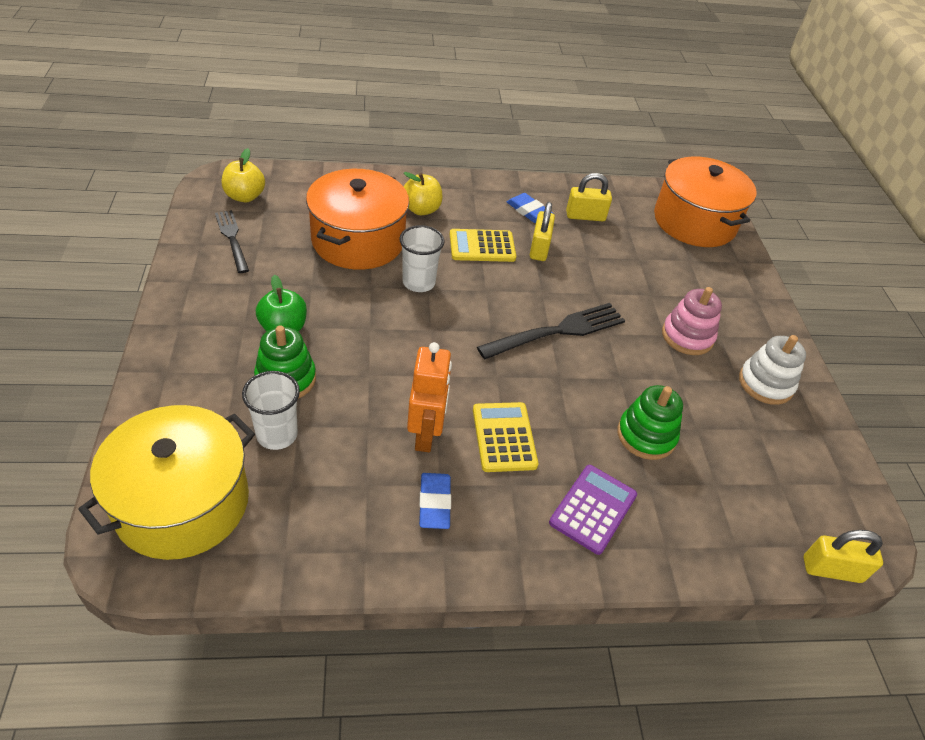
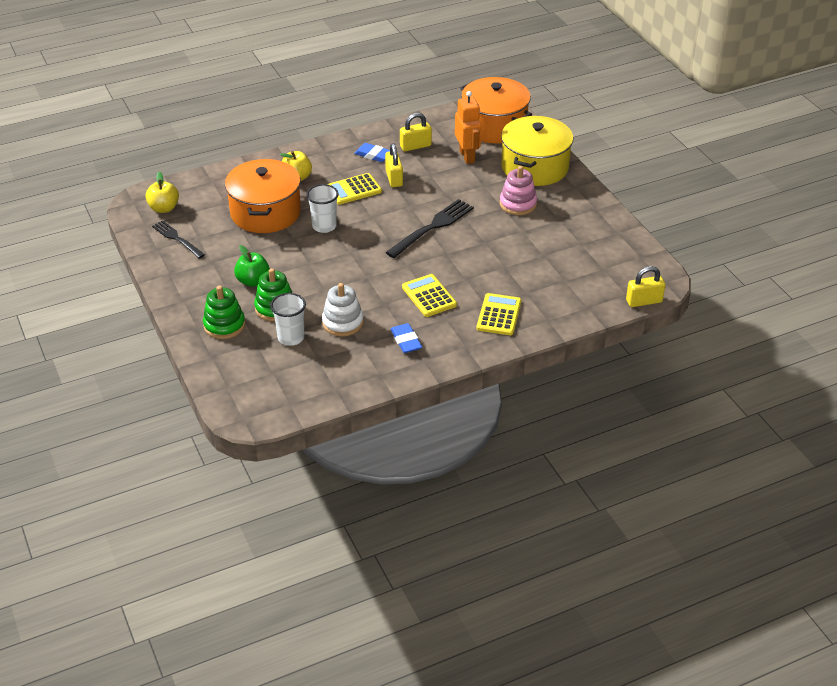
camera: 15 degrees left, 5 degrees down
yellow pot [78,405,255,560] -> yellow pot moved to [501,116,573,186]
orange robot [407,342,452,452] -> orange robot moved to [455,91,482,164]
purple calculator [549,465,637,555] -> yellow calculator [477,293,521,335]
green stacking toy [617,385,683,460] -> green stacking toy moved to [203,286,245,339]
white stacking toy [739,335,806,405] -> white stacking toy moved to [322,283,364,336]

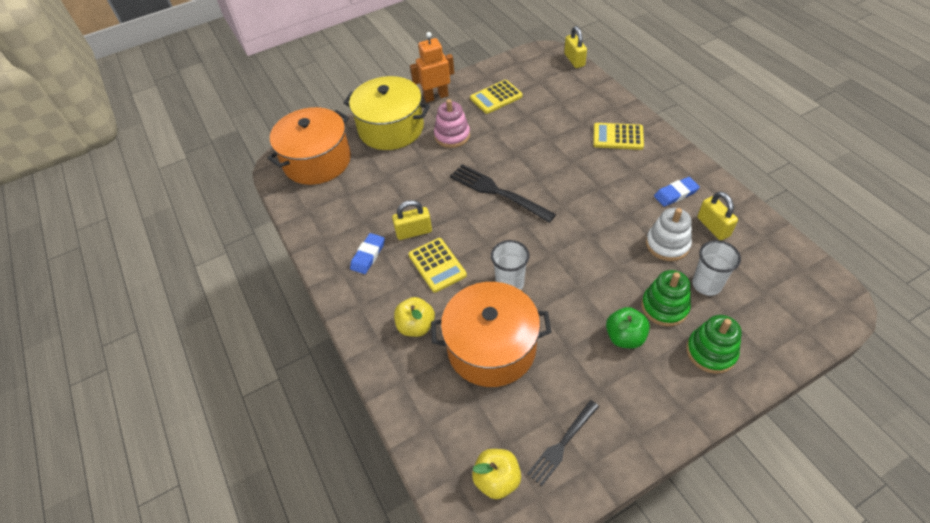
camera: 90 degrees left, 10 degrees up
yellow padlock [400,113,432,152] -> yellow padlock moved to [697,191,738,240]
yellow calculator [402,274,457,317] -> yellow calculator moved to [470,80,523,114]
orange robot [455,91,482,164] -> orange robot moved to [410,32,454,102]

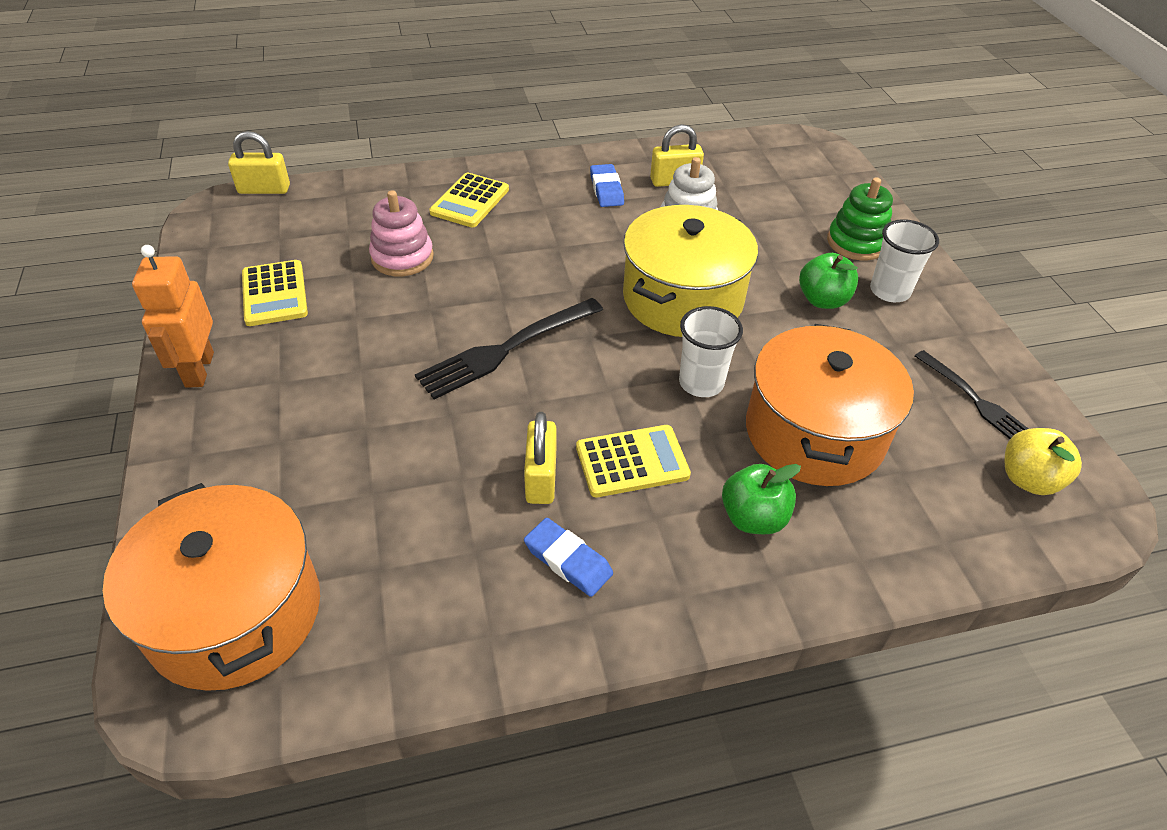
camera: 80 degrees left, 5 degrees down
yellow pot [343,76,430,150] -> yellow pot moved to [623,205,758,337]
yellow apple [394,297,435,337] -> green apple [722,464,801,534]
pink stacking toy [434,99,470,148] -> pink stacking toy moved to [369,190,434,276]
green stacking toy [641,270,691,327] -> none
white cup [692,240,741,296] -> white cup moved to [870,219,939,302]

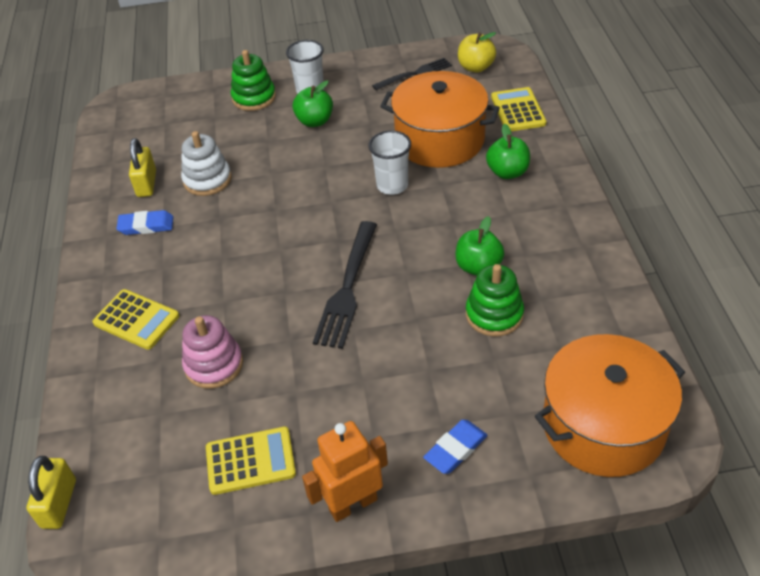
camera: 80 degrees left, 0 degrees up
orange robot [132,245,214,388] -> orange robot turned 150 degrees clockwise [302,421,388,522]
black fork [415,298,603,399] -> black fork turned 45 degrees clockwise [313,221,377,349]
yellow padlock [524,412,556,504] -> green apple [456,216,504,276]
blue eraser [524,518,613,597] -> blue eraser moved to [423,419,488,474]
yellow calculator [576,425,691,497] -> yellow calculator moved to [491,87,547,131]
yellow pot [623,205,758,337] -> none
none -> green stacking toy [466,264,524,336]

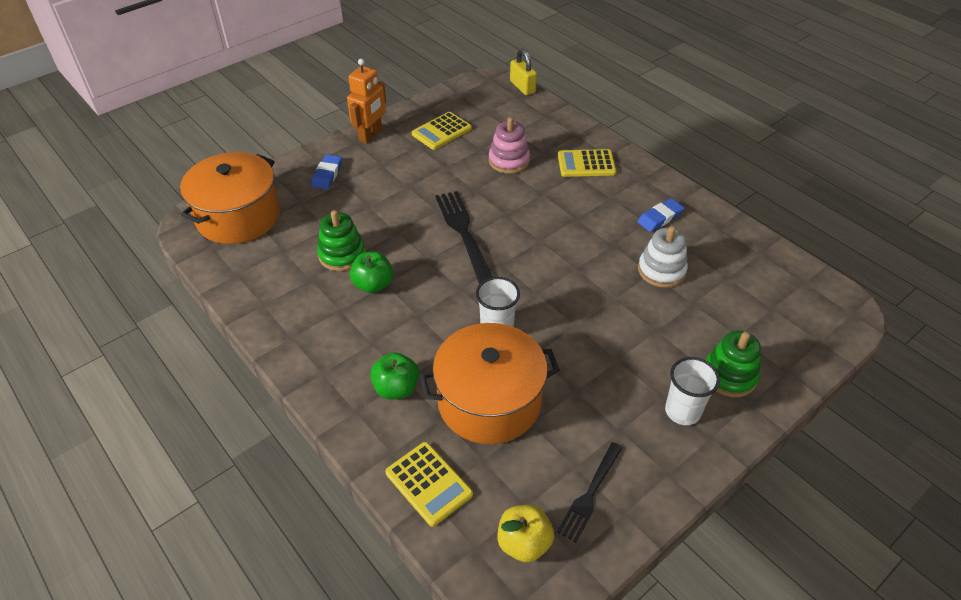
camera: 145 degrees right, 0 degrees up
yellow padlock [129,138,156,197] -> none
green apple [293,81,333,127] -> none

